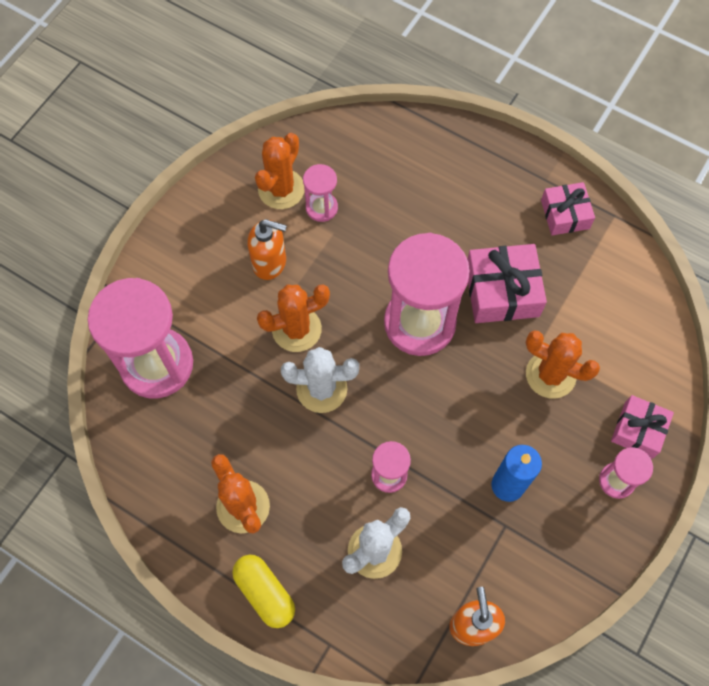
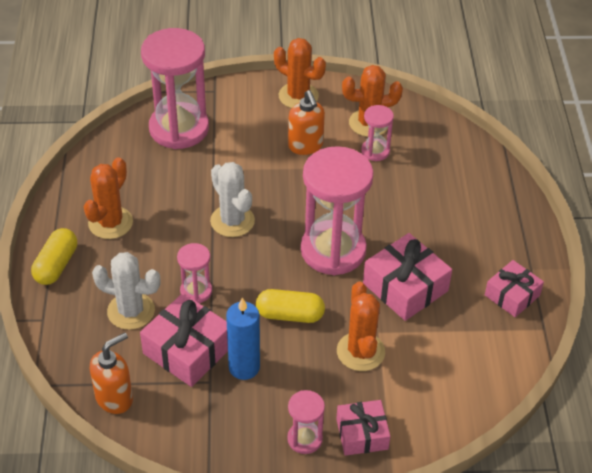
camera: 55 degrees right, 20 degrees down
orange cactus [257,285,330,352] -> orange cactus moved to [274,38,326,108]
none -> pink gift [140,293,228,387]
none -> yellow capsule [256,289,325,323]

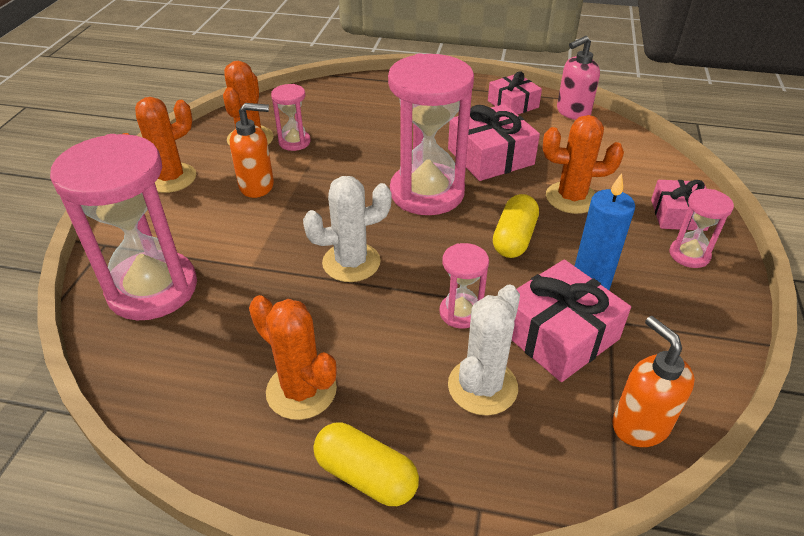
camera: 75 degrees left, 5 degrees down
none -> pink soap dispenser [557,36,600,120]

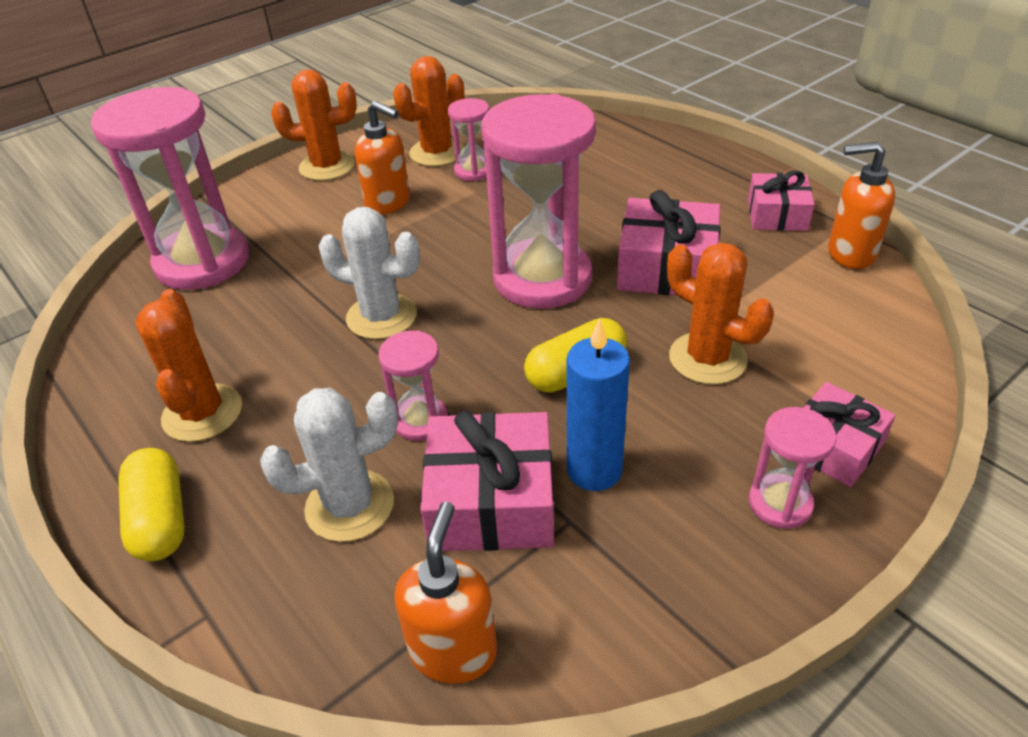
camera: 40 degrees right, 0 degrees up
pink soap dispenser [557,36,600,120] -> orange soap dispenser [828,142,895,269]

